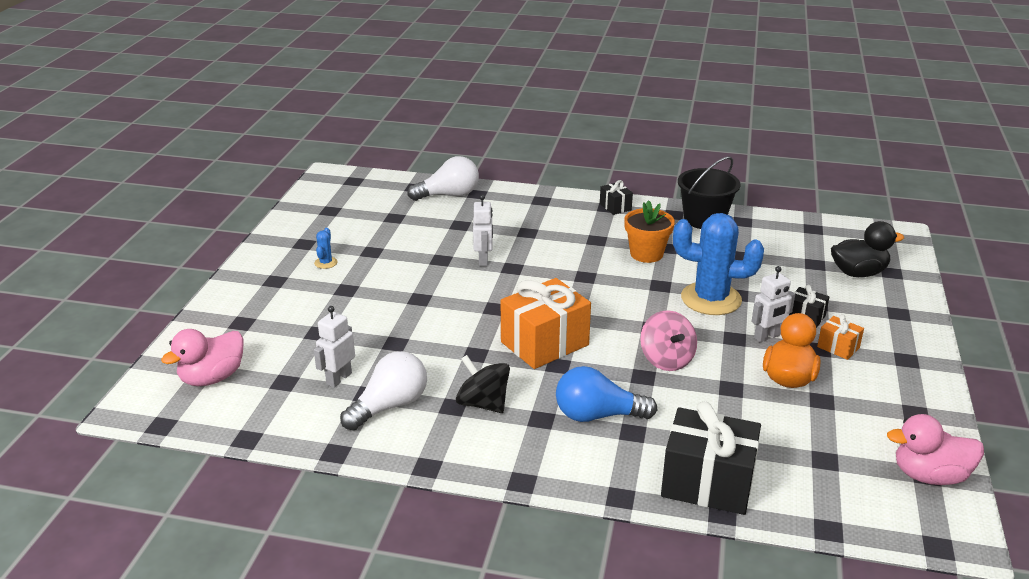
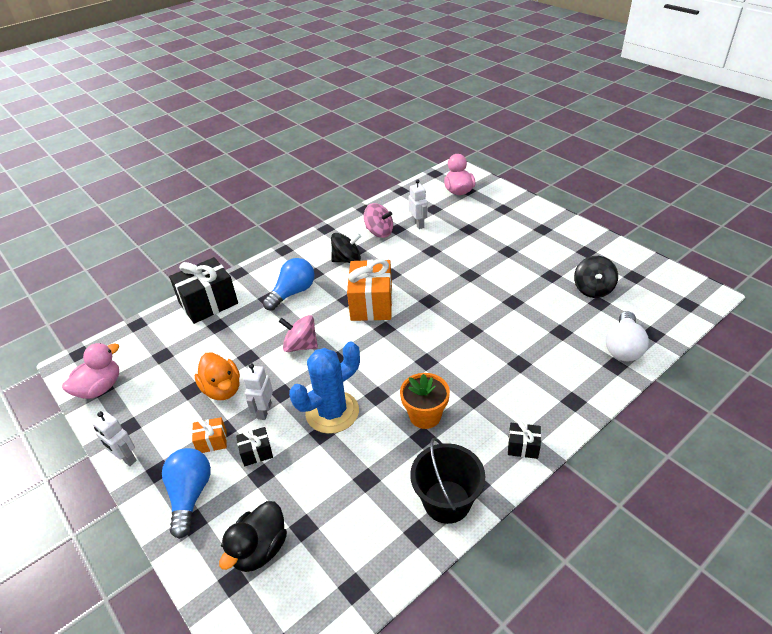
camera: 130 degrees right, 10 degrees up
blue cactus [314,228,338,269] -> none
white light bulb [340,351,427,430] -> pink spinning top [364,203,393,238]
white robot [473,194,493,266] -> white robot moved to [92,411,137,466]
none -> blue light bulb [162,448,211,539]
none -> black spinning top [574,256,618,298]

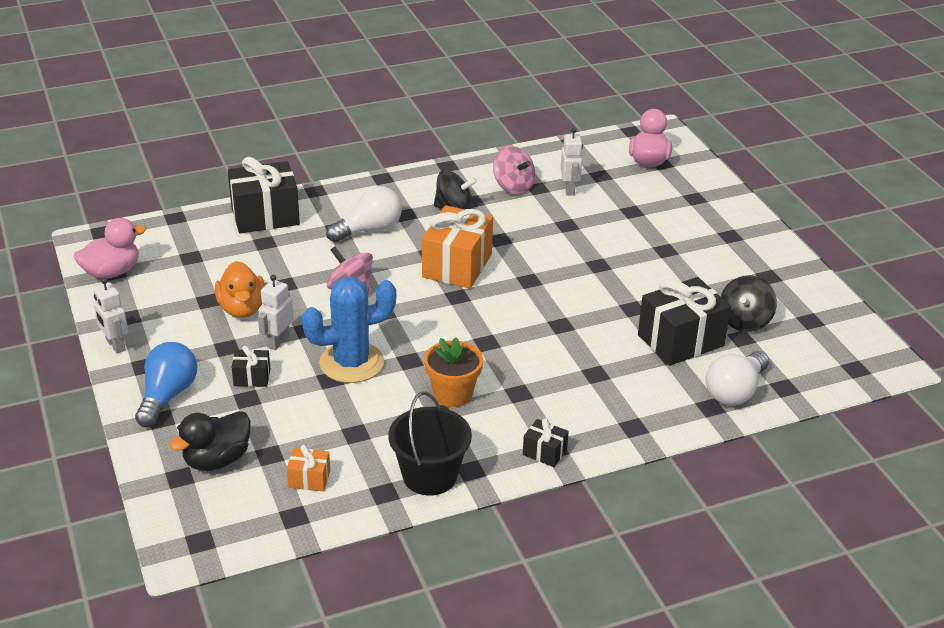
camera: 15 degrees right, 5 degrees down
orange gift [192,417,227,453] -> orange gift moved to [287,445,330,492]
blue light bulb [263,258,315,311] -> white light bulb [326,186,402,242]
none -> black gift [638,277,731,366]

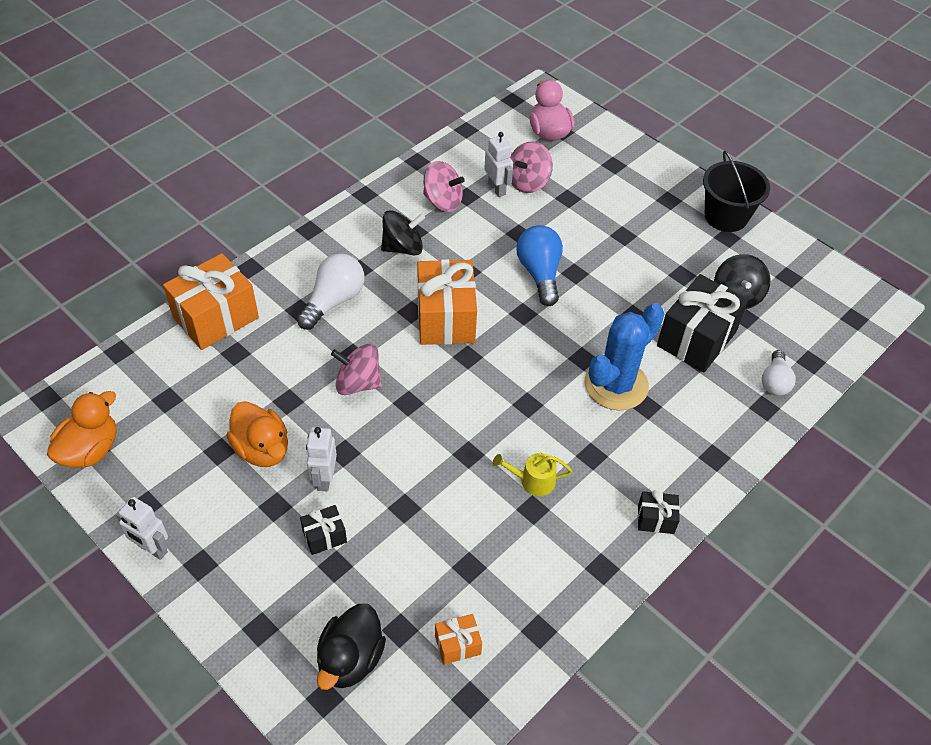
camera: 25 degrees left, 15 degrees up
pink duck [74,218,146,279] -> orange duck [47,391,117,468]
blue light bulb [135,342,197,427] -> blue light bulb moved to [516,225,563,306]
black gift [228,157,300,234] -> orange gift [163,253,259,350]
blue cactus [302,277,396,383] -> blue cactus moved to [584,303,665,410]
black bucket [388,392,472,496] -> black bucket moved to [703,151,770,232]
orange flower pot [424,337,483,407] -> yellow watering can [493,453,572,496]
white light bulb [706,351,769,405] -> white light bulb [762,350,796,396], size x0.65
none -> pink spinning top [510,142,553,193]

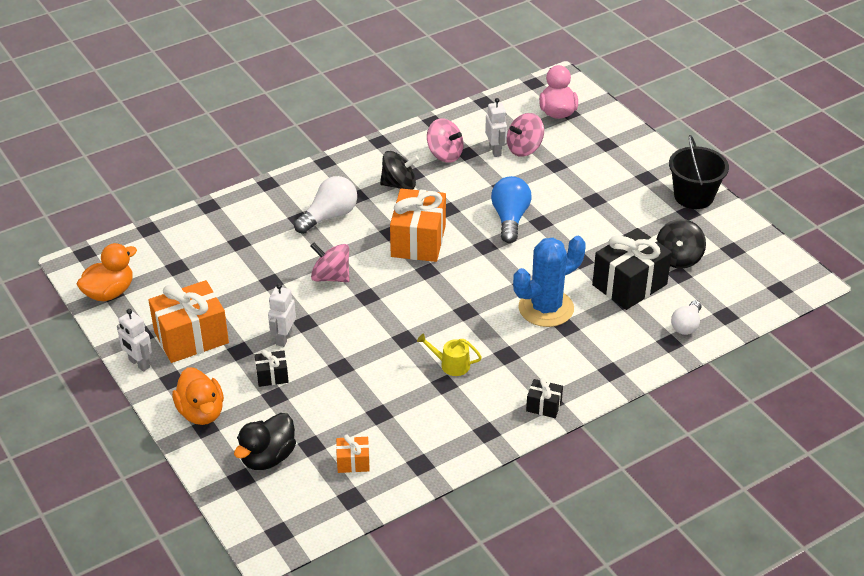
camera: 15 degrees right, 10 degrees down
orange gift [163,253,259,350] -> orange gift moved to [148,280,229,363]
orange duck [226,401,288,467] -> orange duck moved to [172,367,224,425]

